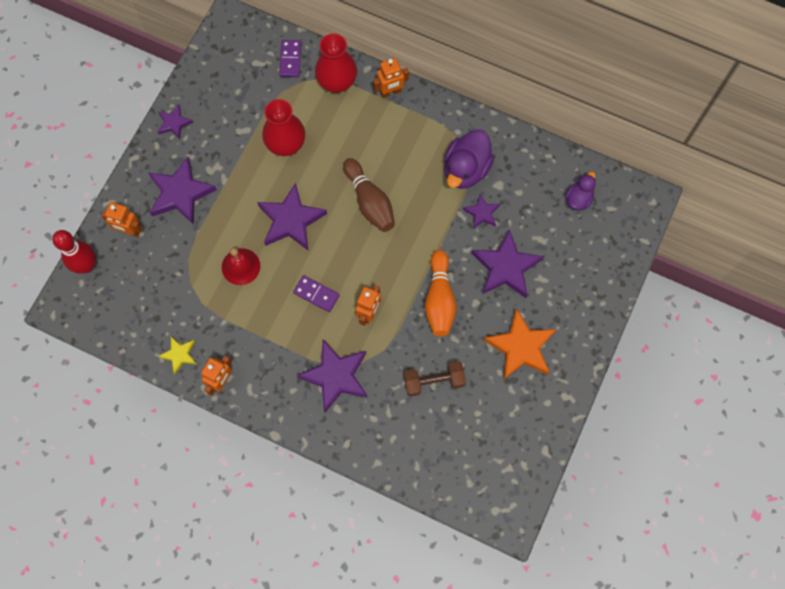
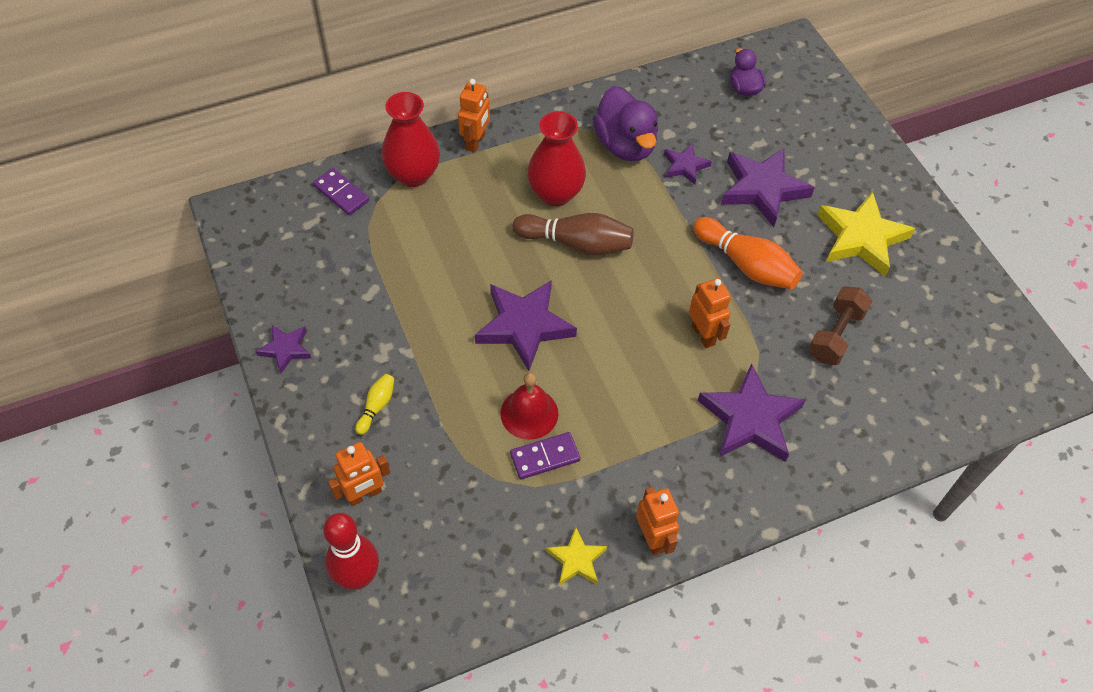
camera: 50 degrees left, 15 degrees down
purple star [148,157,217,225] -> yellow bowling pin [355,374,394,435]
red vase [262,99,305,156] -> red vase moved to [527,111,586,206]
purple domino [293,275,340,312] -> purple domino moved to [510,432,581,479]
orange star [484,308,556,380] -> yellow star [817,192,915,276]

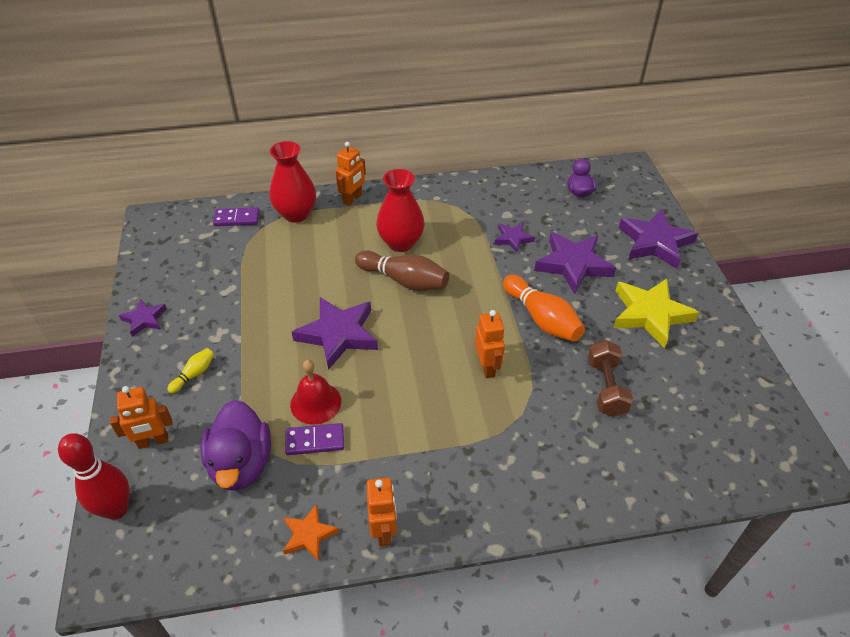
camera: 15 degrees right, 10 degrees down
purple domino [313,168,369,215] -> purple domino turned 60 degrees counterclockwise [213,207,260,226]
yellow star [546,527,607,585] -> orange star [283,504,339,561]
purple duck [593,86,658,161] -> purple duck moved to [200,400,271,491]
purple star [698,363,806,462] -> purple star moved to [619,209,698,269]
brown dumbbell [808,286,873,365] -> brown dumbbell turned 45 degrees counterclockwise [588,340,633,417]

